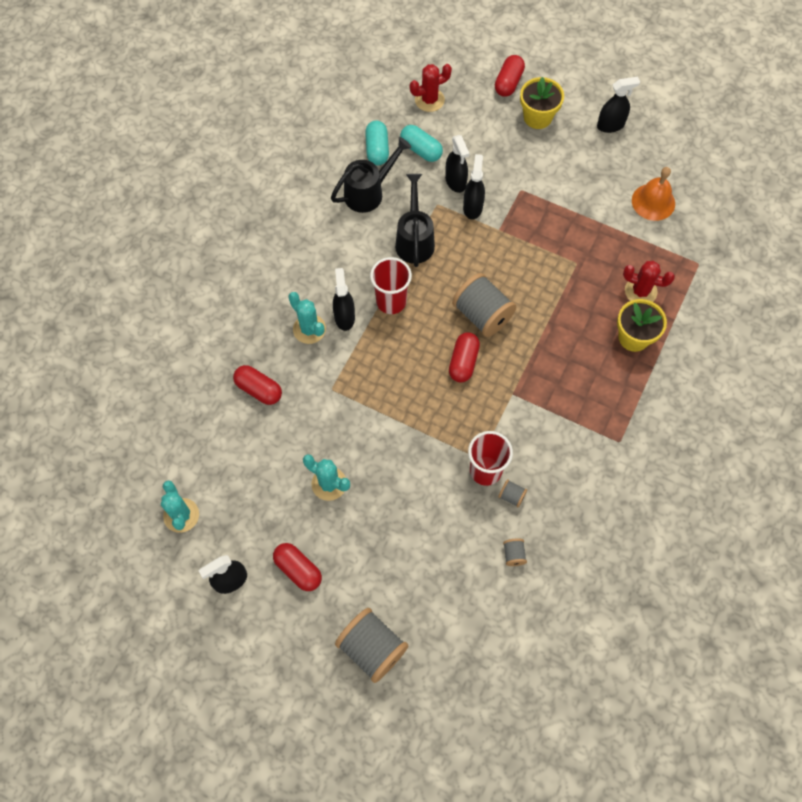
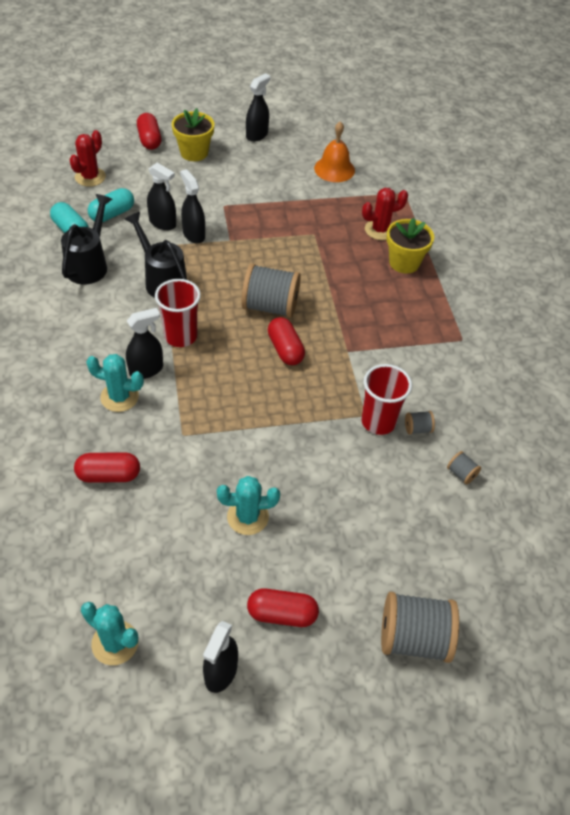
camera: 40 degrees left, 15 degrees down
black spray bottle [333,268,355,331] -> black spray bottle turned 105 degrees clockwise [126,308,163,379]
turquoise capsule [400,125,443,162] -> turquoise capsule turned 45 degrees counterclockwise [88,188,134,222]

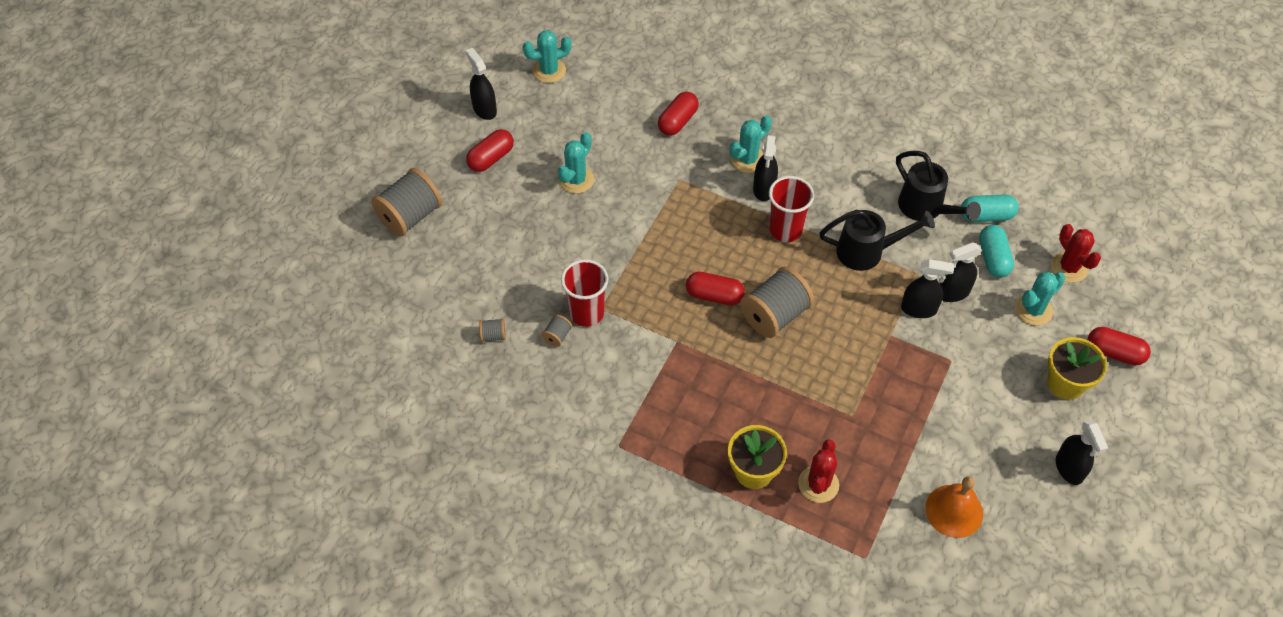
camera: 130 degrees right, 5 degrees up
none -> turquoise cactus [1015,272,1065,326]

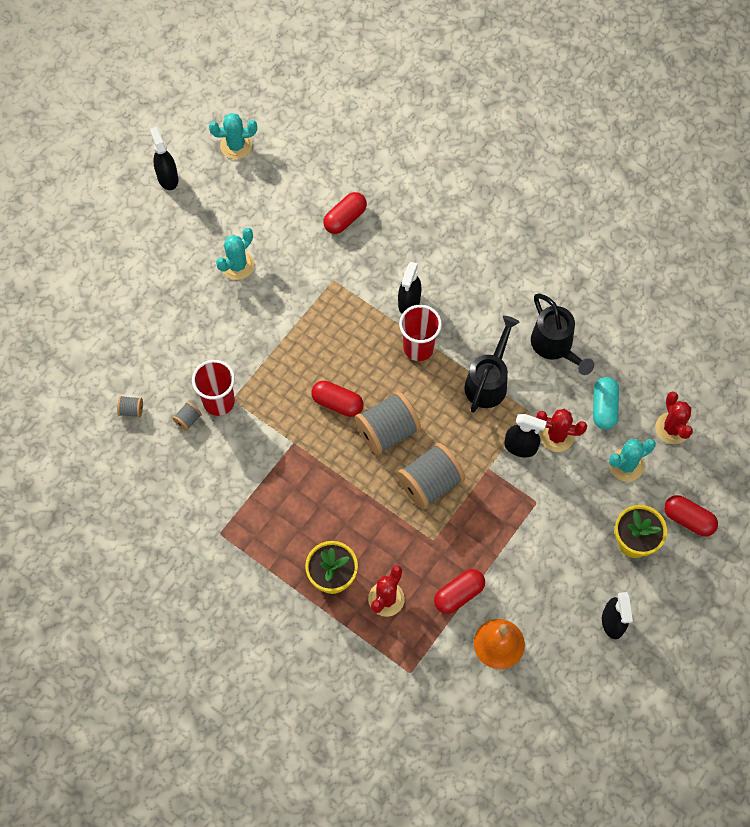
camera: 10 degrees right, 10 degrees up
grey spool [371,168,442,237] -> grey spool moved to [397,443,465,509]
red capsule [466,129,514,172] -> red capsule moved to [434,569,485,614]
turquoise cactus [730,115,772,173] -> none
black watering can [820,210,935,271] -> black watering can turned 75 degrees counterclockwise [464,316,520,413]
black spray bottle [940,242,982,302] -> red cactus [536,409,587,452]
turquoise capsule [961,194,1019,222] -> none

